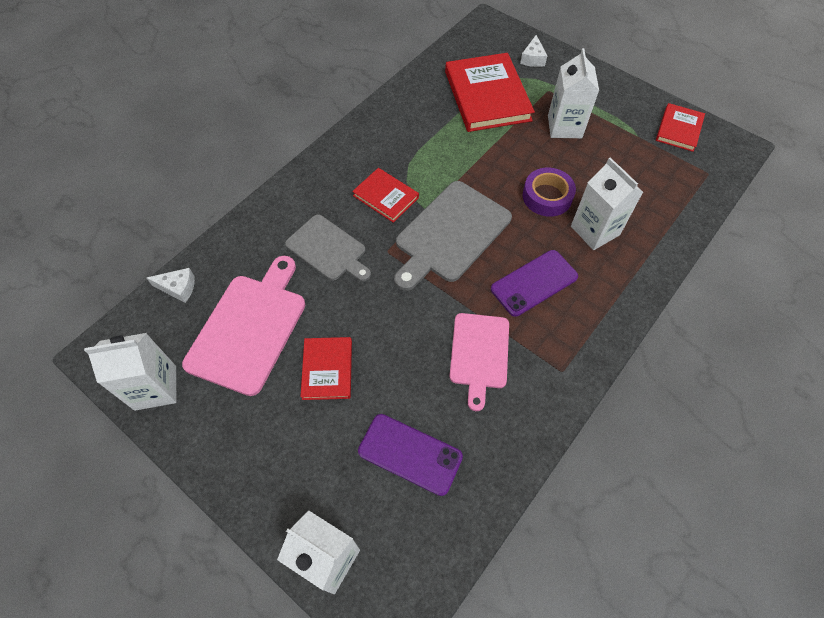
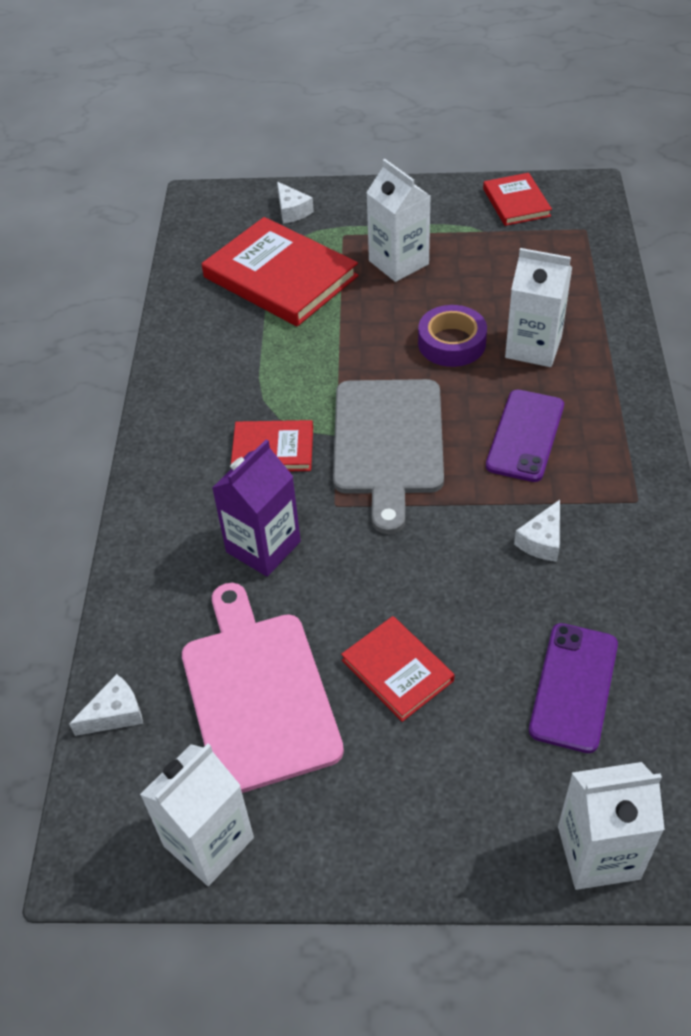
camera: 35 degrees left, 10 degrees down
grey cutting board [285,214,371,281] -> purple carton [212,440,301,577]
purple phone [358,414,463,496] -> purple phone turned 60 degrees counterclockwise [529,623,618,753]
pink cutting board [449,313,509,411] -> white cheese [514,500,560,562]

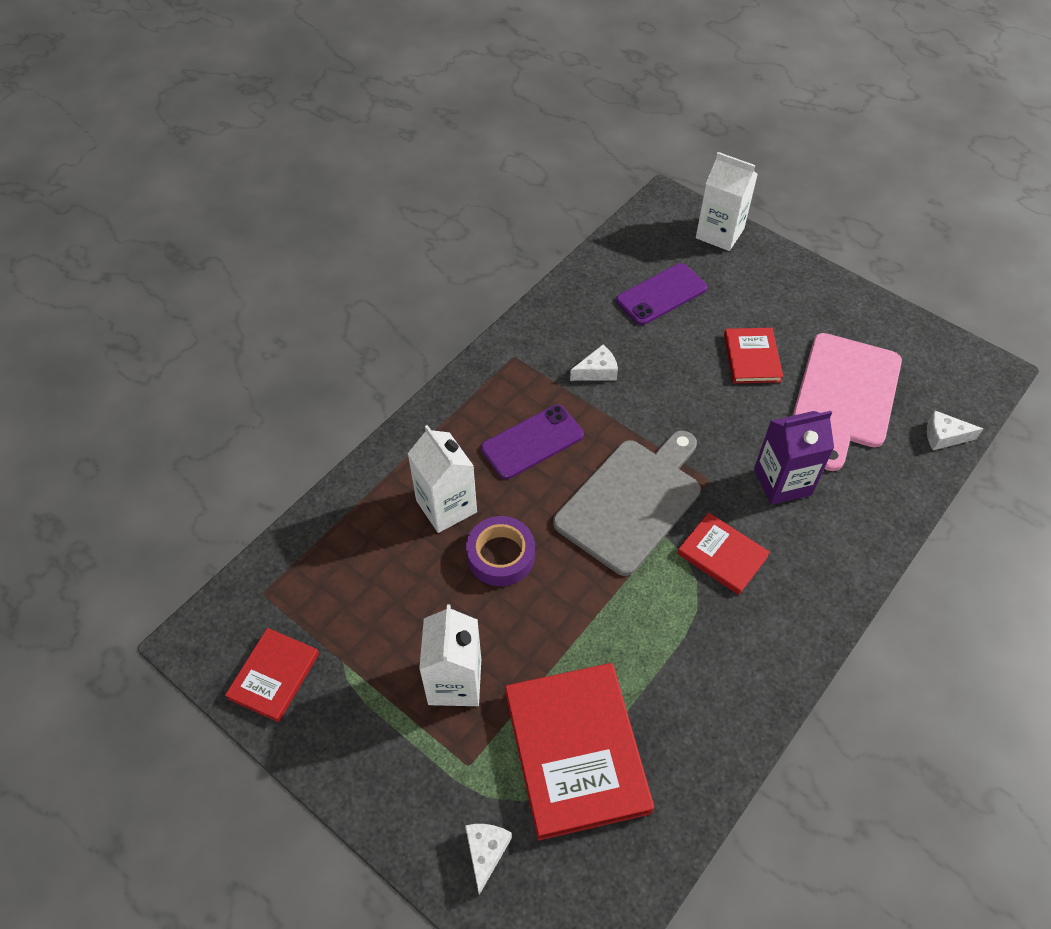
camera: 145 degrees left, 5 degrees up
white carton [140,744,254,886] -> none

